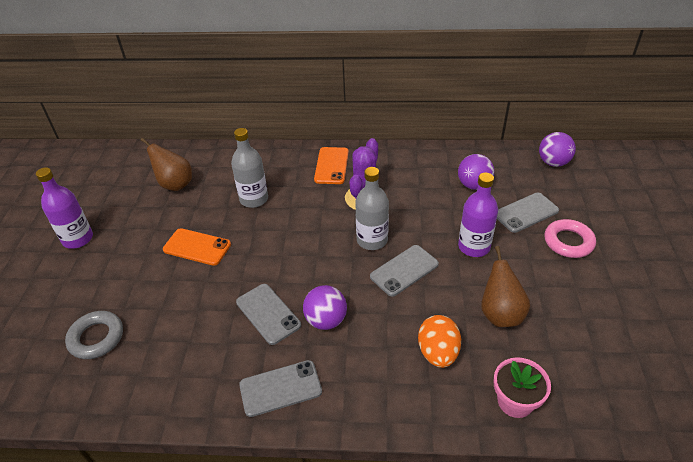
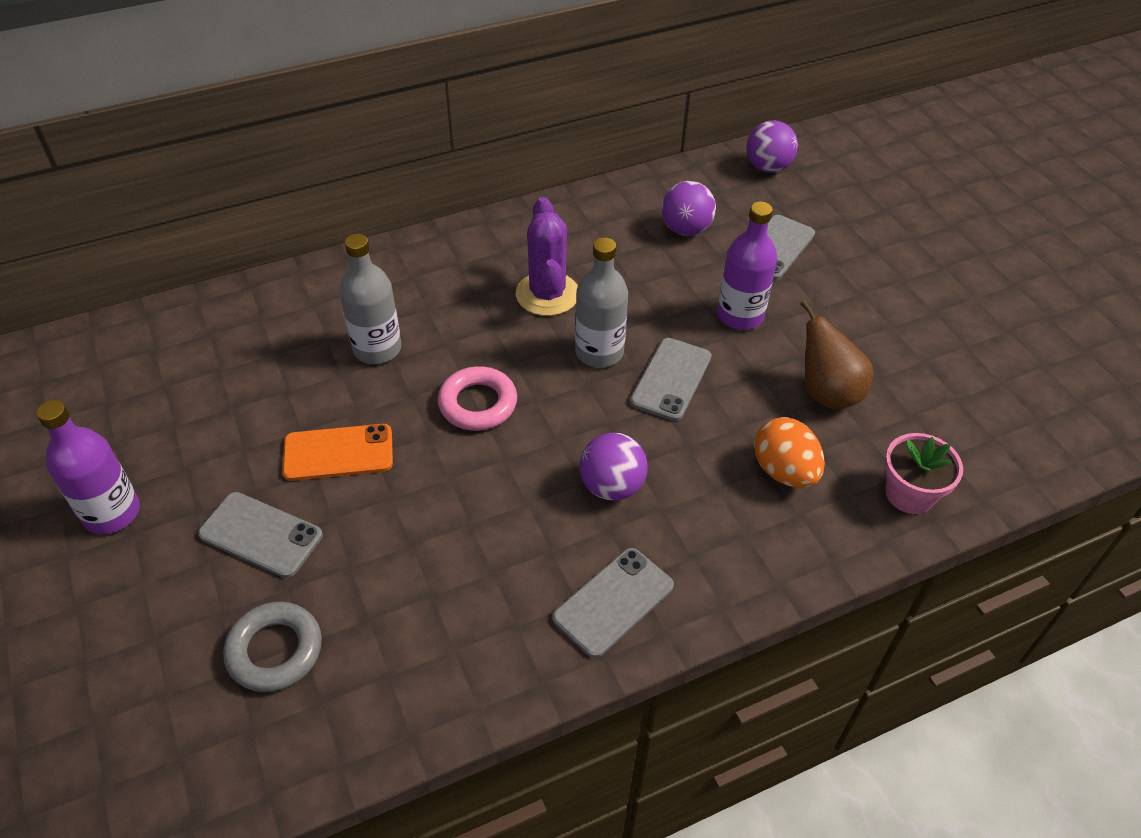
camera: 30 degrees left, 5 degrees up
brown pear [140,138,192,191] -> none
grey phone [236,284,301,345] -> grey phone moved to [198,492,323,578]
orange phone [314,147,349,184] -> none
pink ring [544,219,596,258] -> pink ring moved to [438,366,517,431]

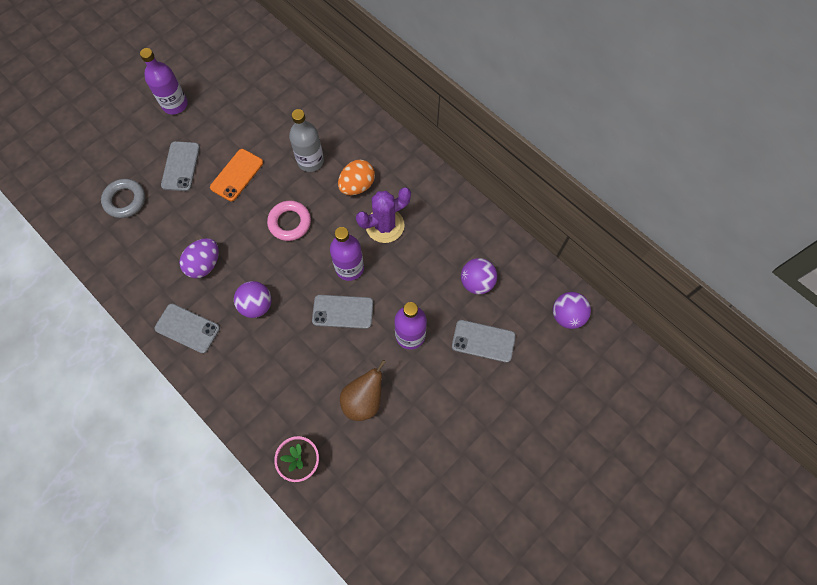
camera: 70 degrees right, 20 degrees up
orange phone [282,424,393,481] -> orange phone turned 60 degrees clockwise [210,149,263,201]
grey bottle [575,237,628,367] -> purple bottle [330,227,364,281]
orange egg [754,417,825,488] -> orange egg moved to [338,160,375,195]
none -> purple egg [179,238,219,279]

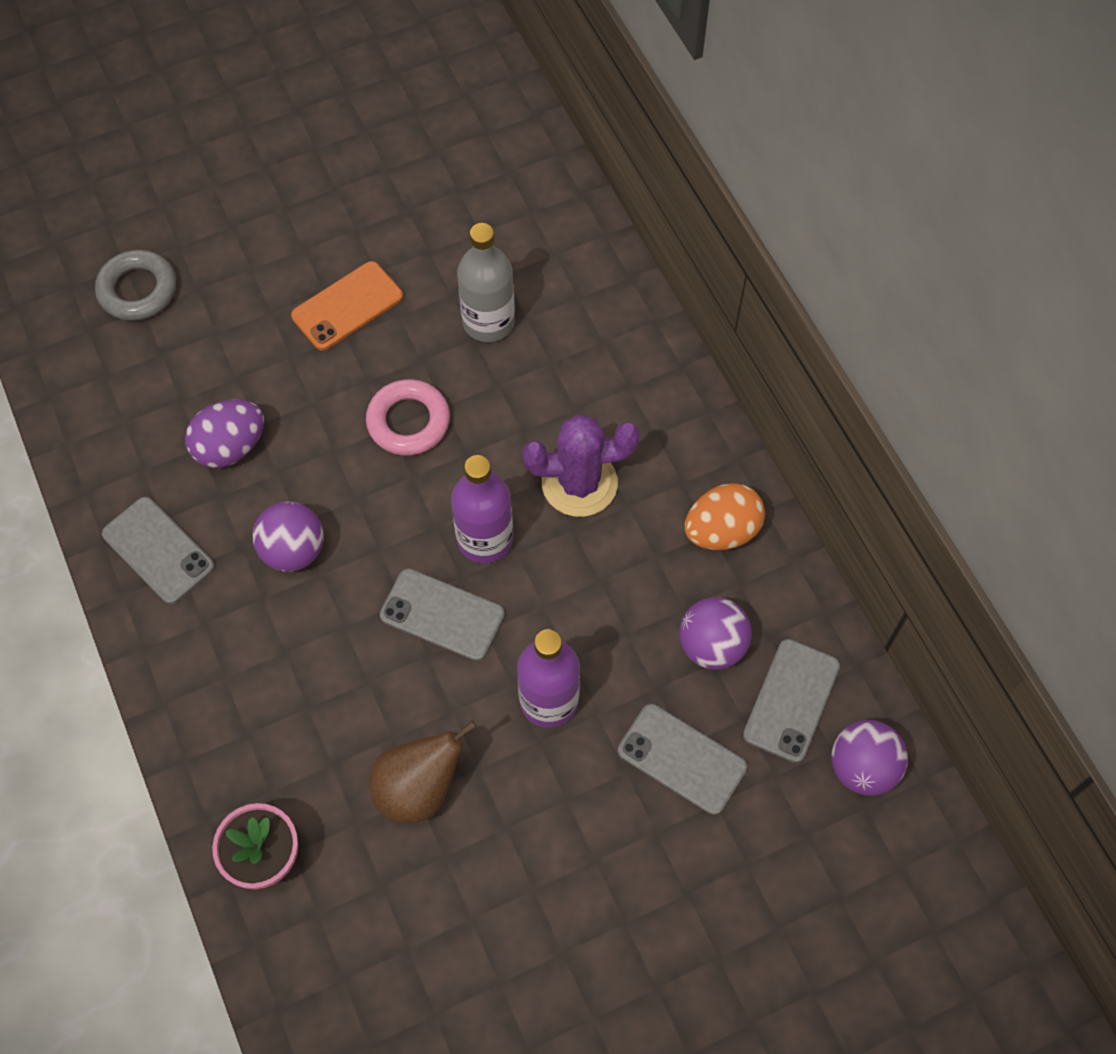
camera: 20 degrees right, 5 degrees down
purple bottle [140,48,188,114] -> none
grey phone [161,141,200,191] -> grey phone moved to [743,639,840,763]
orange egg [338,160,375,195] -> orange egg moved to [685,483,765,550]

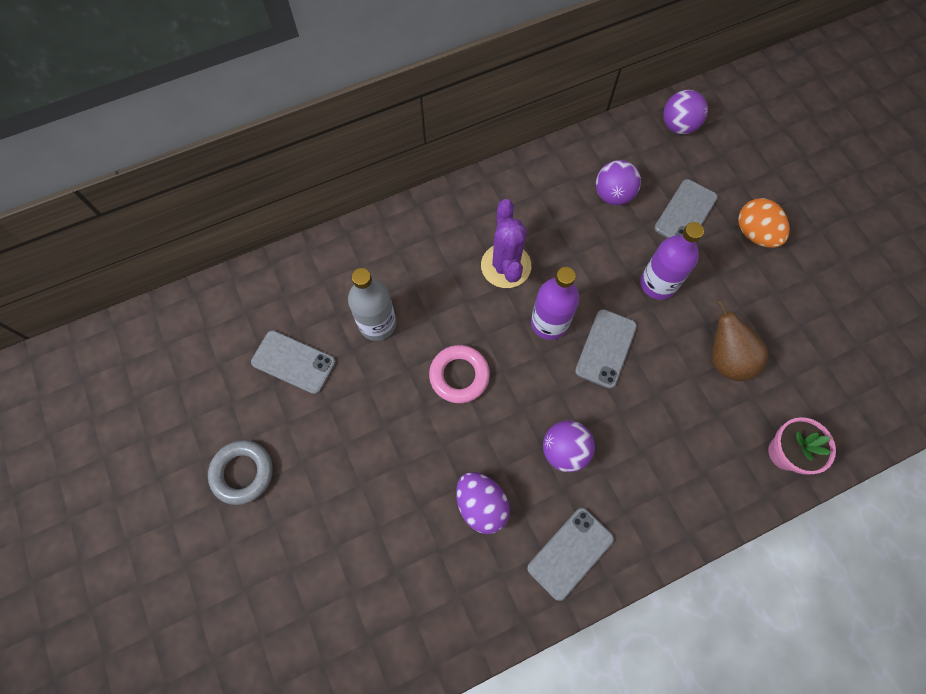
camera: 90 degrees left, 5 degrees up
grey ring [95,250,176,321] -> grey ring moved to [208,440,273,505]
orange phone [291,261,403,350] -> none
orange egg [685,483,765,550] -> orange egg moved to [738,198,790,248]
grey phone [743,639,840,763] -> grey phone moved to [251,330,336,394]

